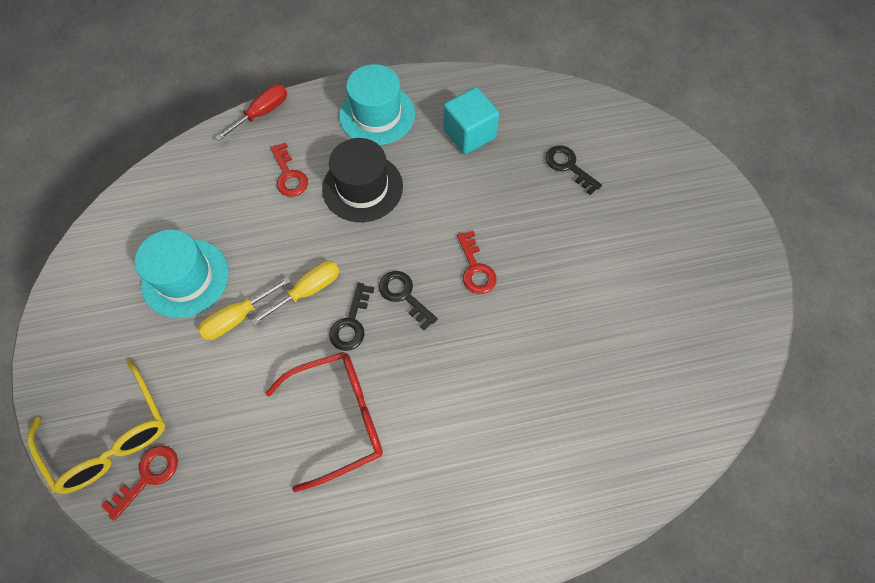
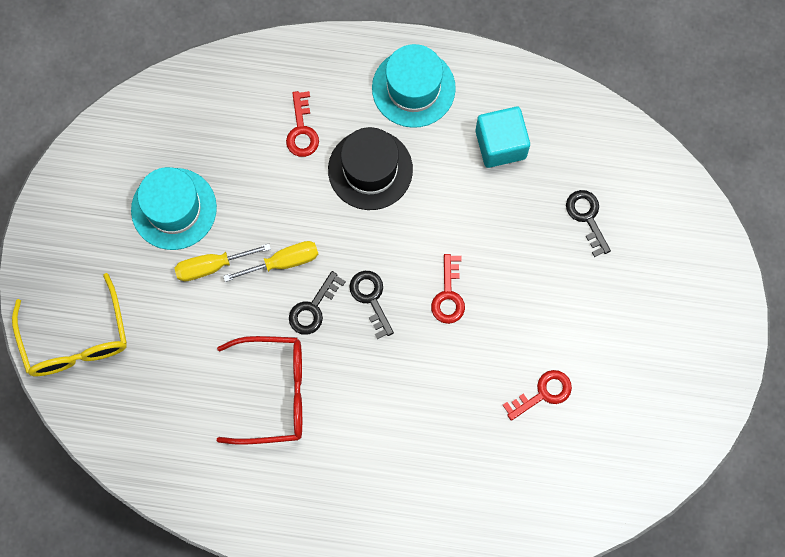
camera: 20 degrees right, 10 degrees up
red key [101,445,178,521] -> red key moved to [503,370,572,421]
red screwdriver [215,84,287,141] -> none

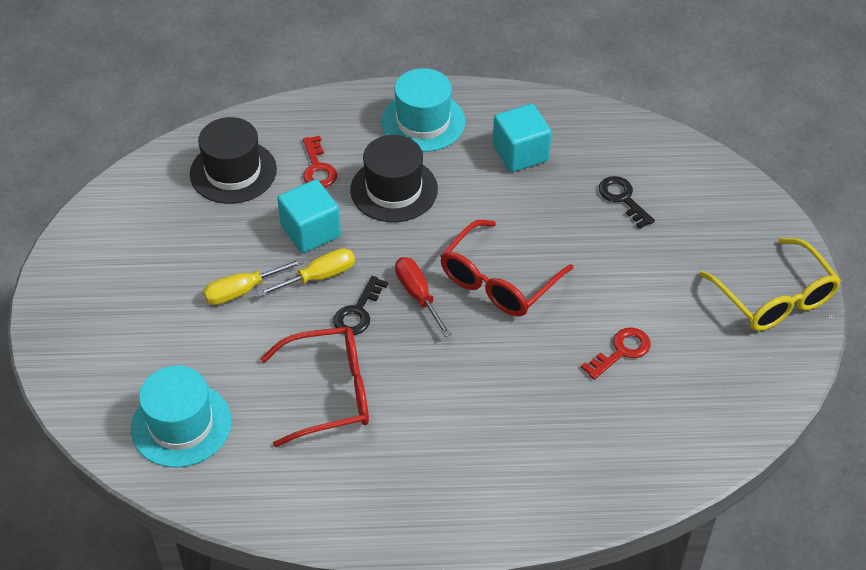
camera: 10 degrees left, 25 degrees down
yellow glasses [12,273,127,376] -> yellow glasses moved to [699,238,841,331]
turquoise hat [131,167,217,250] -> turquoise hat moved to [131,366,232,468]
black key [349,271,394,339] -> red screwdriver [395,257,451,337]
red key [431,254,465,324] -> red glasses [440,220,574,317]
none -> black hat [190,117,277,204]
none -> turquoise cube [277,180,341,253]

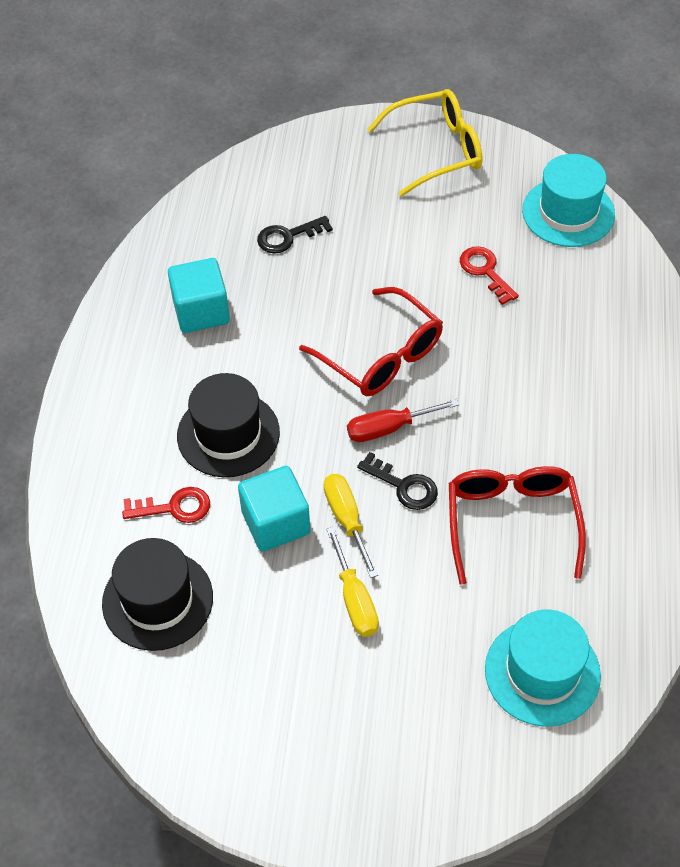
camera: 80 degrees left, 5 degrees up
turquoise hat [381,68,465,152] -> turquoise hat moved to [522,154,615,247]

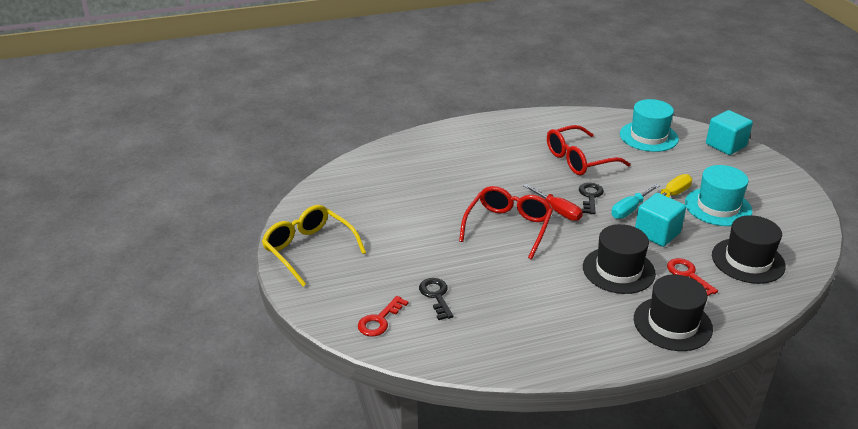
camera: 115 degrees left, 20 degrees down
turquoise cube [168,258,230,333] -> turquoise cube moved to [706,110,753,155]
black key [257,216,333,254] -> black key turned 150 degrees counterclockwise [419,278,453,320]
yellow screwdriver [324,474,378,578] -> turquoise screwdriver [611,184,659,219]
red key [460,246,519,305] -> red key moved to [358,296,409,336]
turquoise hat [522,154,615,247] -> turquoise hat moved to [685,165,752,226]
none -> black hat [634,275,713,351]

